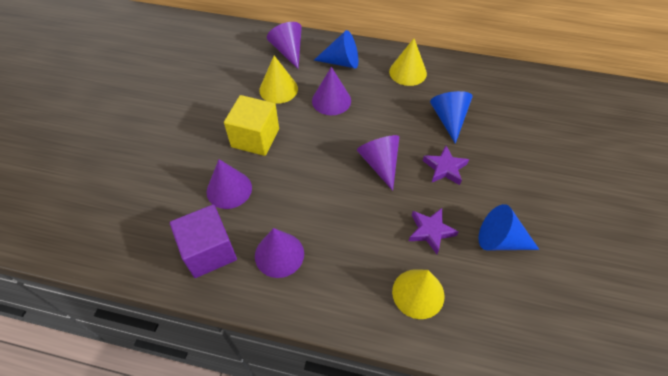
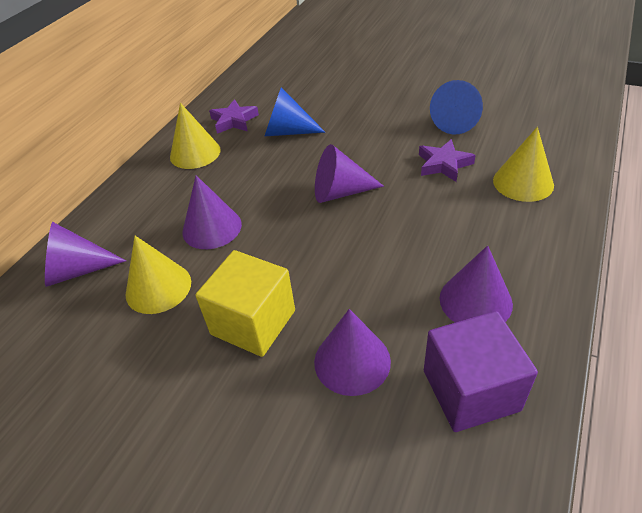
camera: 75 degrees left, 10 degrees down
blue cone [314,30,358,69] -> none
purple star [423,146,469,185] -> purple star moved to [209,99,259,134]

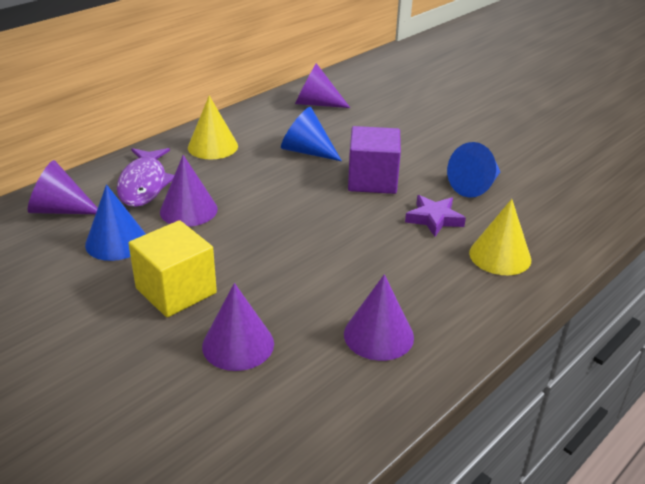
camera: 15 degrees right, 10 degrees down
yellow cone [126,236,191,314] -> blue cone [85,184,146,261]
purple star [209,99,259,134] -> none
purple cone [315,144,384,203] -> purple cone moved to [295,63,350,108]
purple cube [424,311,538,432] -> purple cube moved to [348,126,401,194]
none -> purple fish [117,148,174,207]

